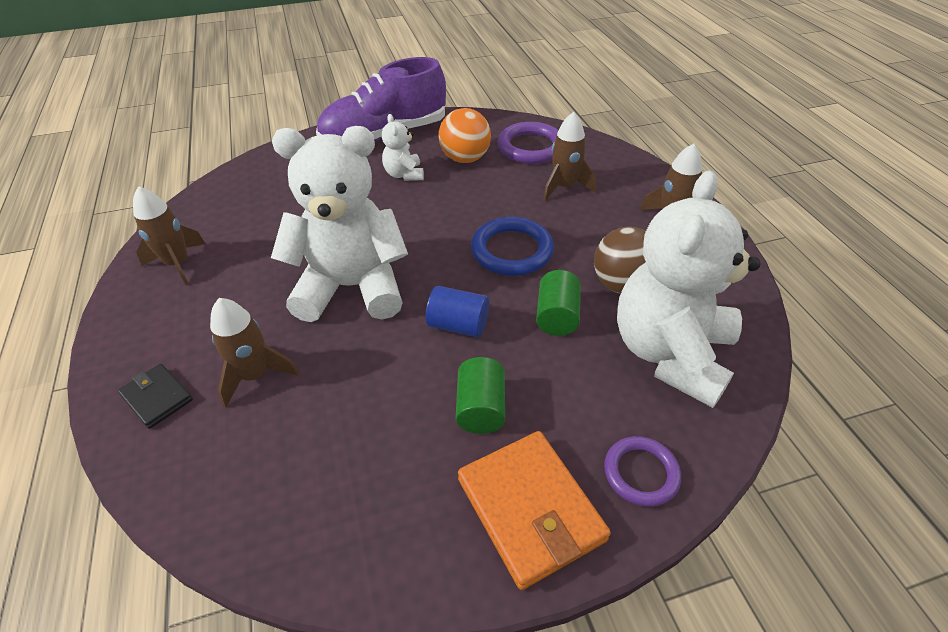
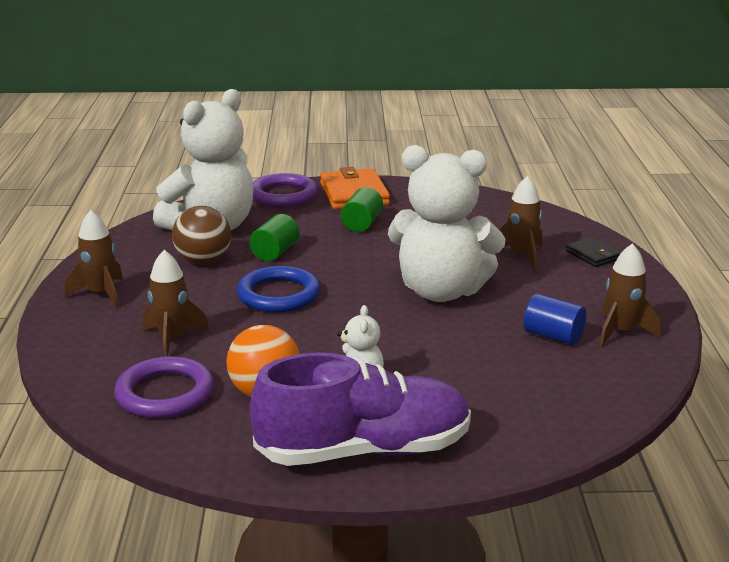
camera: 165 degrees left, 20 degrees down
blue cylinder [426,286,489,338] -> blue cylinder moved to [524,294,586,345]
purple ring [604,436,681,507] -> purple ring [253,173,318,207], size x1.54

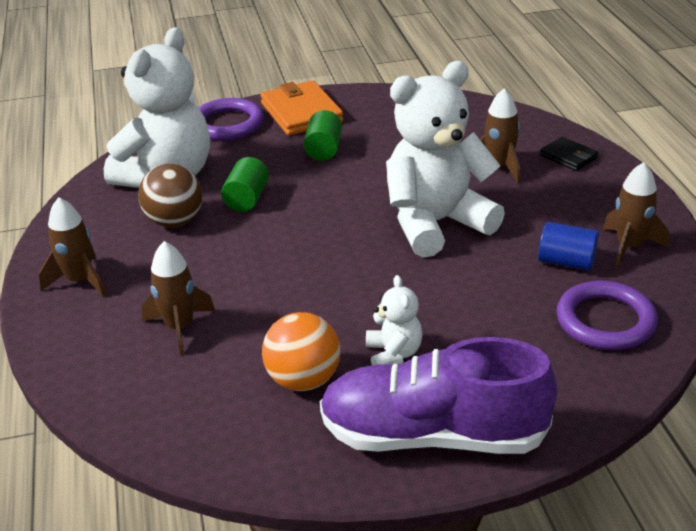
camera: 10 degrees left, 10 degrees up
purple ring [114,356,214,418] -> purple ring moved to [556,281,658,350]
blue ring [237,266,320,313] -> none
purple shoe [250,353,471,466] -> purple shoe turned 150 degrees counterclockwise [320,337,558,454]
white teddy bear [388,145,505,302] -> white teddy bear turned 150 degrees clockwise [386,61,505,258]

